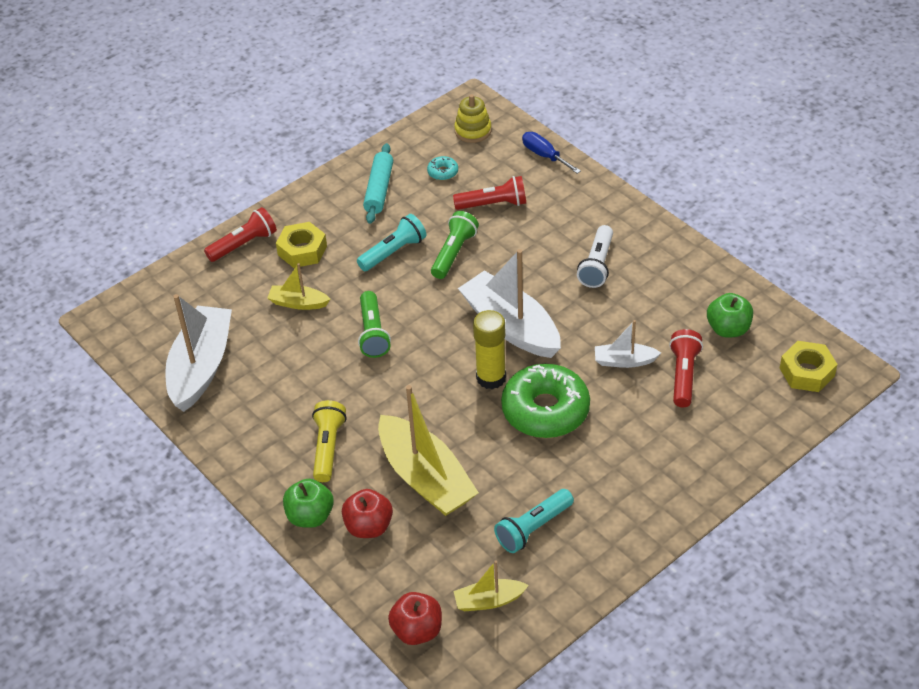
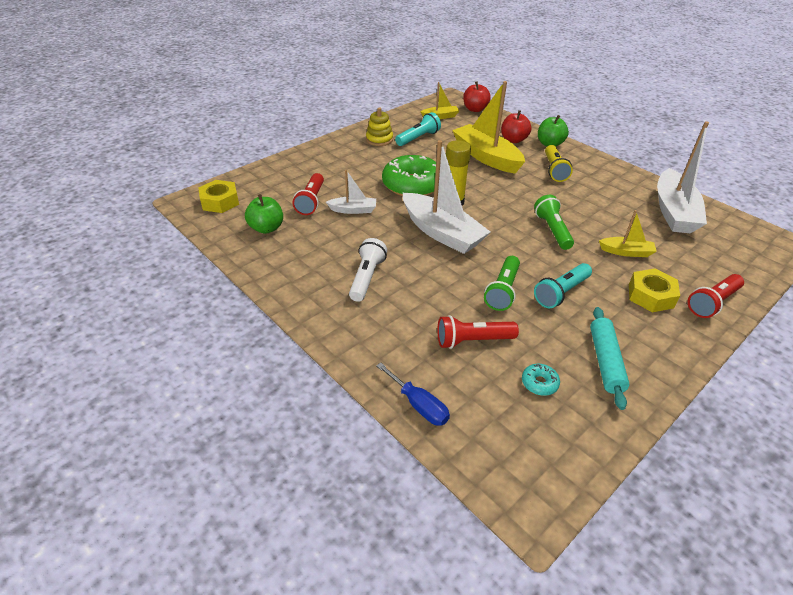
camera: 175 degrees right, 5 degrees down
yellow stacking toy [454,94,491,143] -> yellow stacking toy moved to [366,107,393,146]

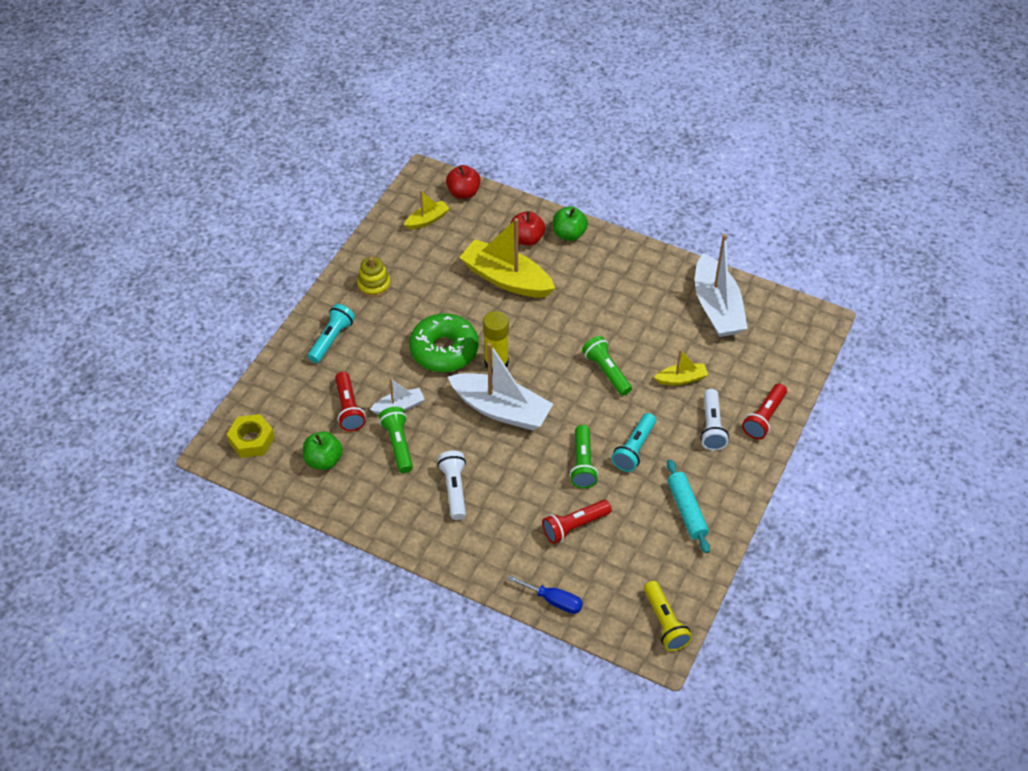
camera: 20 degrees left, 10 degrees up
turquoise flashlight [395,112,441,146] -> turquoise flashlight moved to [308,304,355,363]
turquoise donut [522,364,560,396] -> none
yellow flashlight [545,145,573,182] -> yellow flashlight moved to [644,581,692,651]
yellow nut [629,268,680,312] -> white flashlight [700,389,729,451]
none -> green flashlight [379,407,413,473]

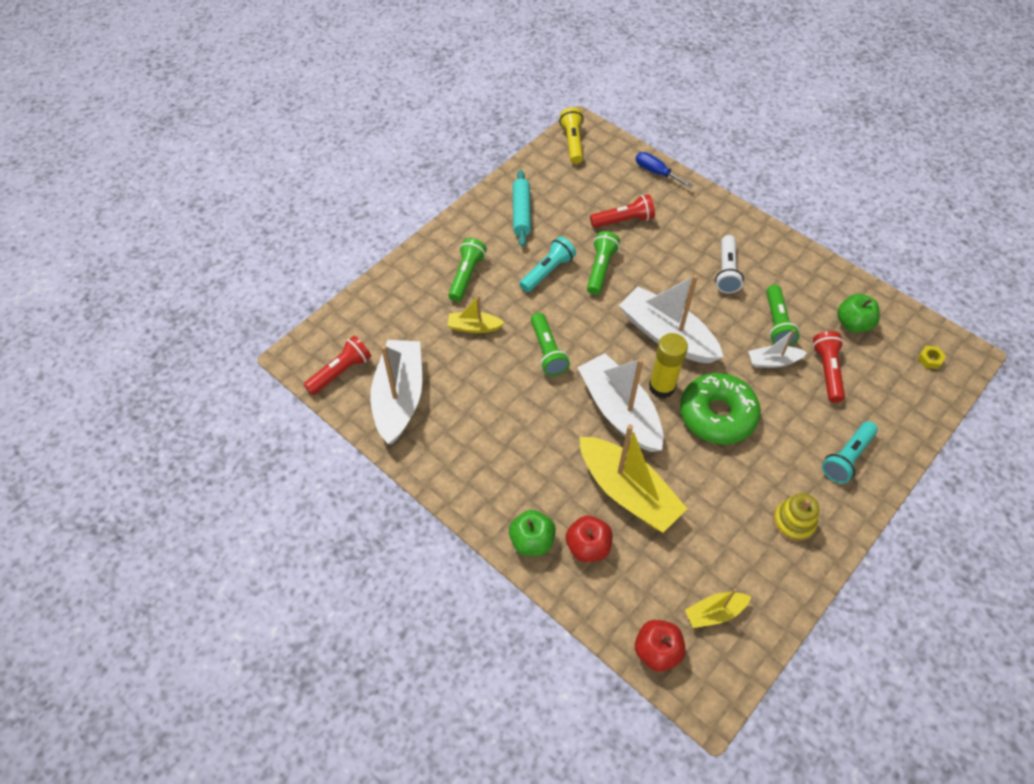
camera: 165 degrees left, 5 degrees up
yellow nut [227,414,275,458] -> yellow nut [918,346,946,369], size x0.52
white flashlight [700,389,729,451] -> green flashlight [448,238,487,302]
red flashlight [742,383,787,439] -> red flashlight moved to [304,336,371,395]
none -> white boat [577,353,664,452]

